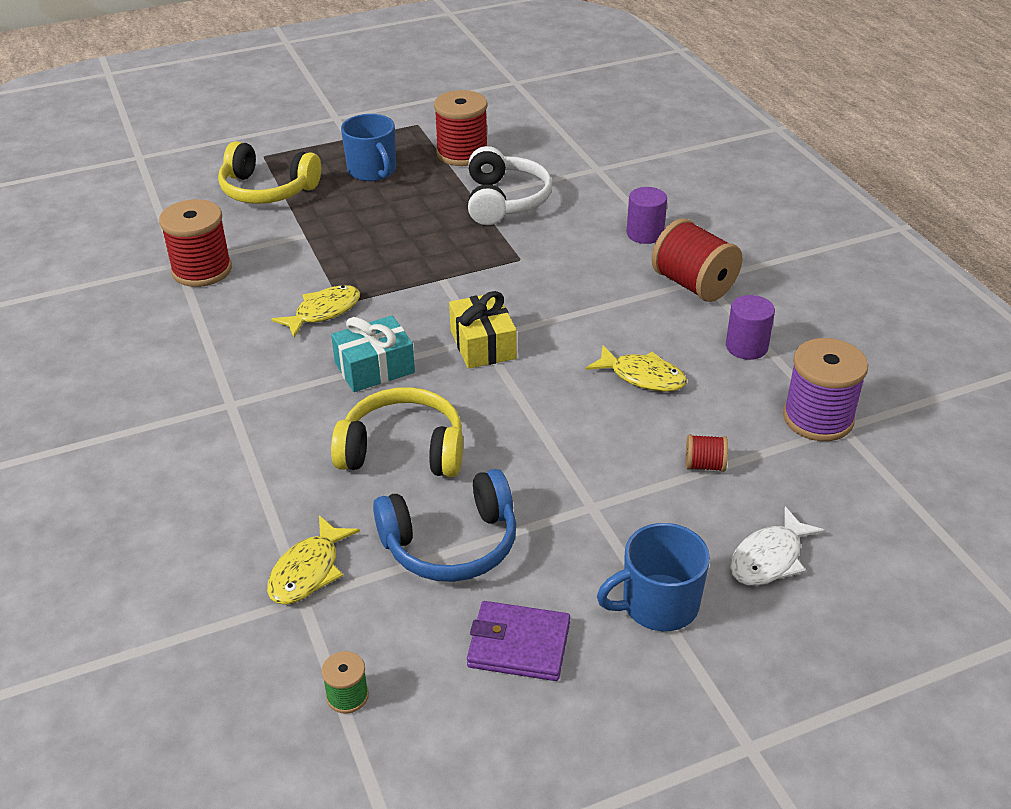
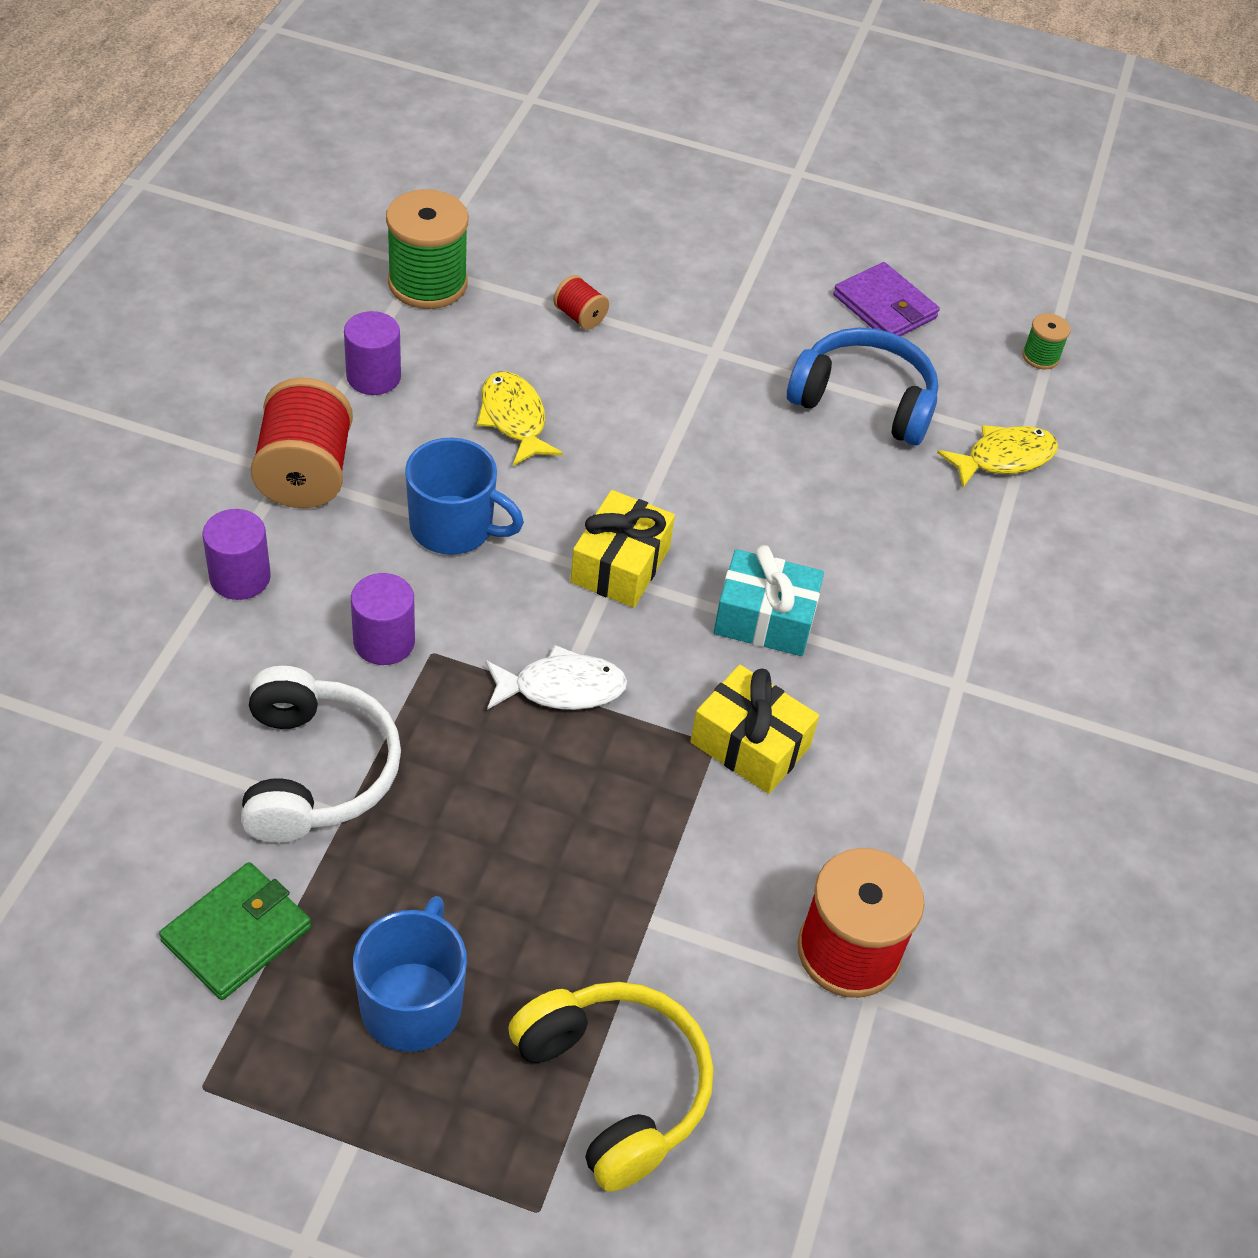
camera: 145 degrees left, 10 degrees up
yellow fish [271,285,360,338] -> yellow gift [690,665,819,794]
yellow headphones [331,387,463,477] -> none
red spool [434,90,487,166] -> green wallet [159,862,311,1000]
white headphones [468,146,552,225] -> white headphones turned 135 degrees clockwise [241,666,401,843]
blue mug [597,523,710,631] -> blue mug moved to [405,438,524,555]
white fish [730,507,825,586] -> white fish moved to [485,645,628,710]
purple spool [783,338,868,441] -> green spool [386,189,469,309]
none -> purple cylinder [351,573,415,665]

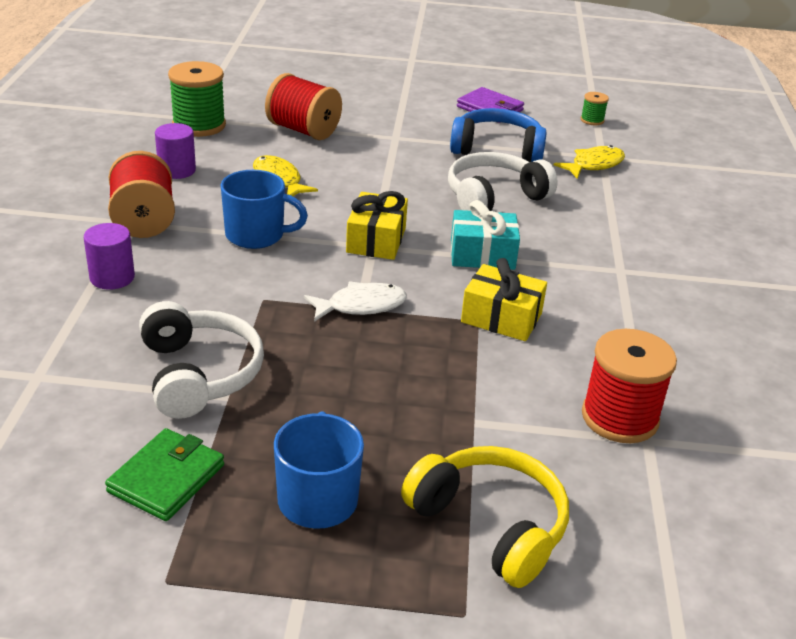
camera: 10 degrees left, 15 degrees down
purple cylinder [351,573,415,665] -> none
red spool [553,275,609,330] -> red spool [265,73,342,140], size x2.08
none -> white headphones [448,152,558,211]

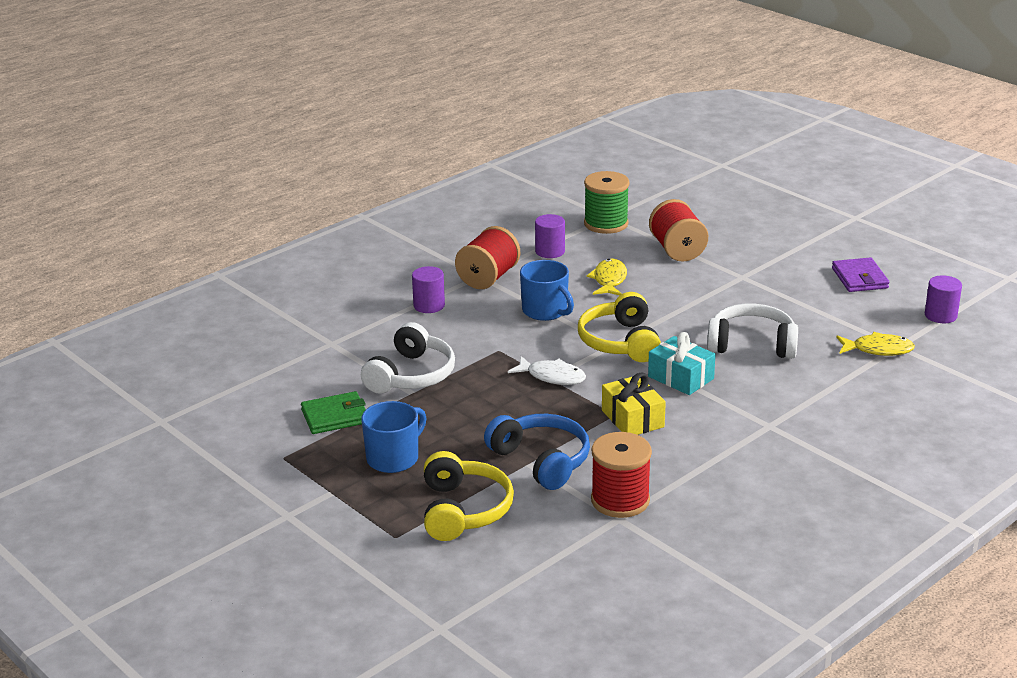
camera: 45 degrees right, 5 degrees down
yellow gift [346,191,408,260] -> yellow headphones [578,292,661,362]
blue headphones [450,108,547,162] -> blue headphones moved to [484,414,590,490]
green spool [581,92,609,125] -> purple cylinder [925,275,962,323]

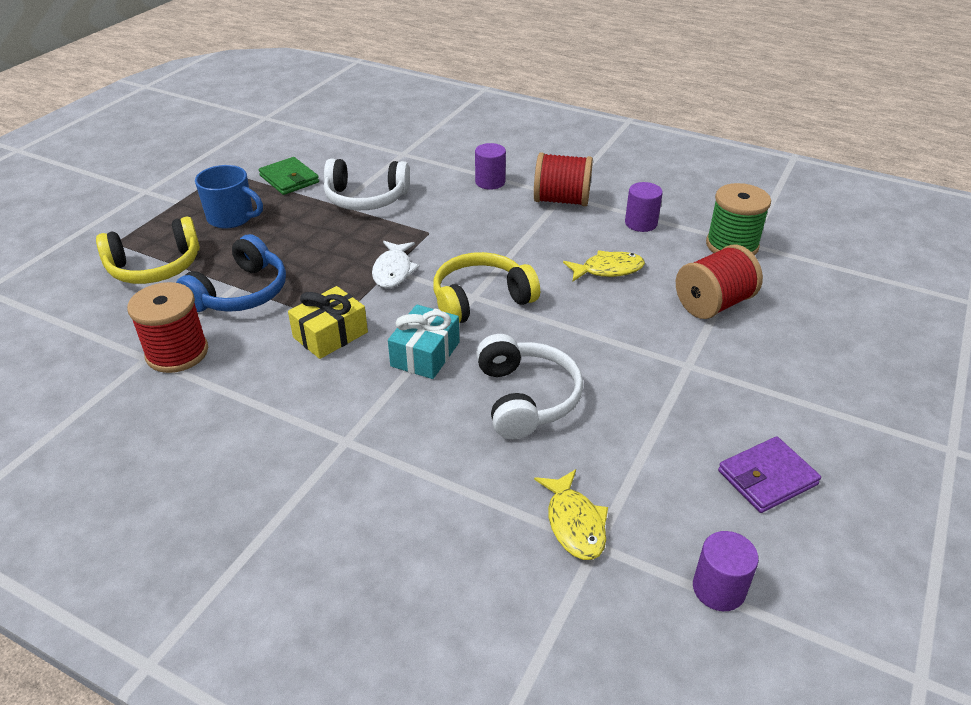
camera: 70 degrees right, 10 degrees up
blue mug [520,260,574,321] -> none

